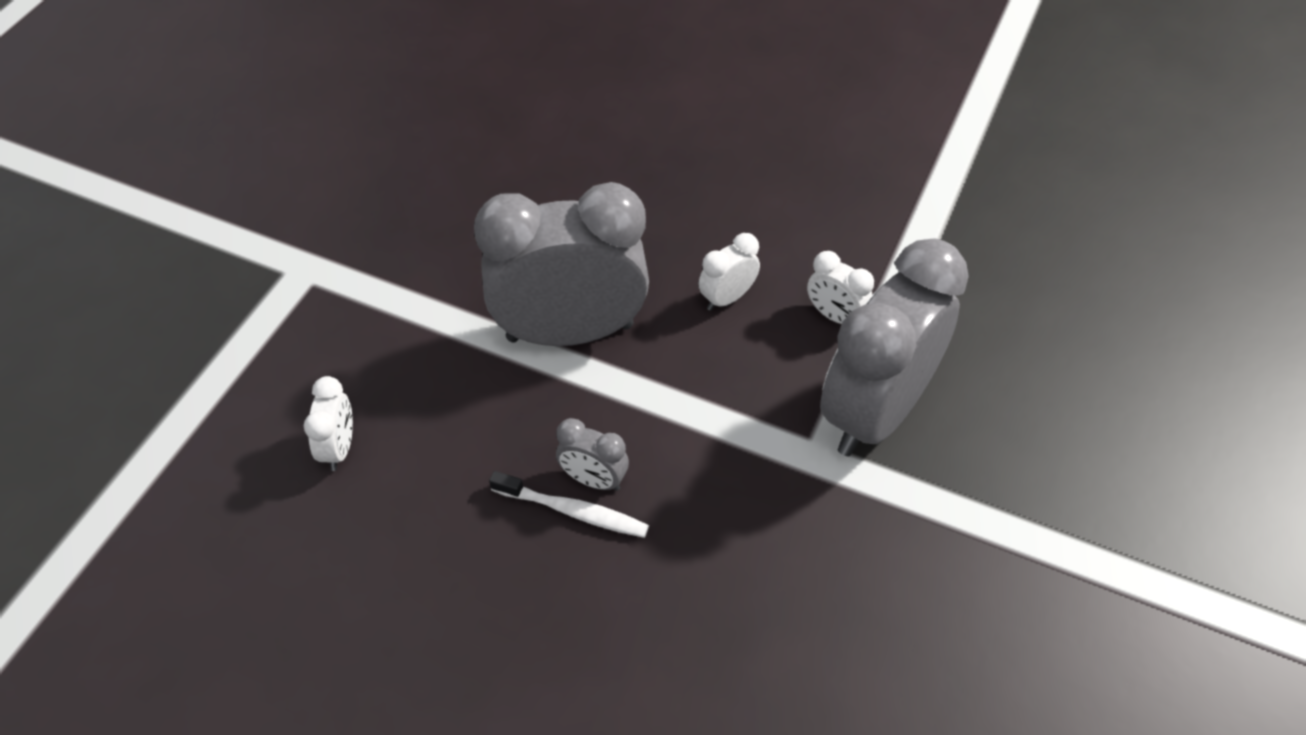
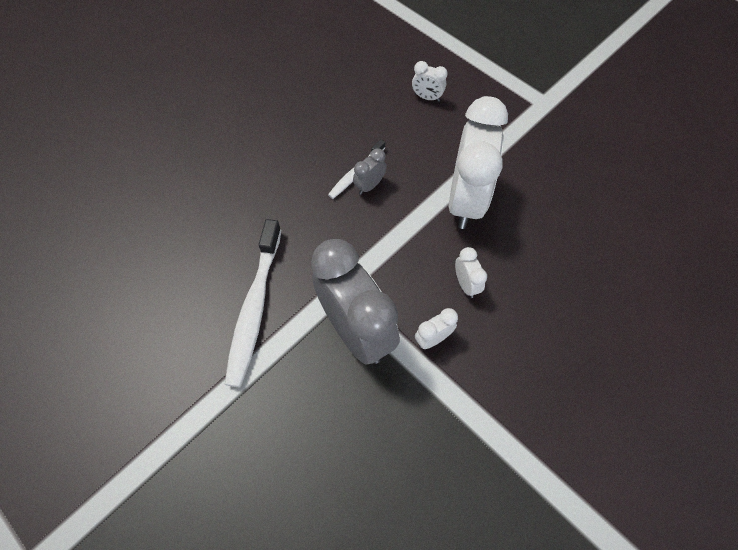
camera: 110 degrees right, 10 degrees up
grey clock [474,182,649,346] -> white clock [449,96,508,229]
none -> white toothbrush [225,219,281,387]

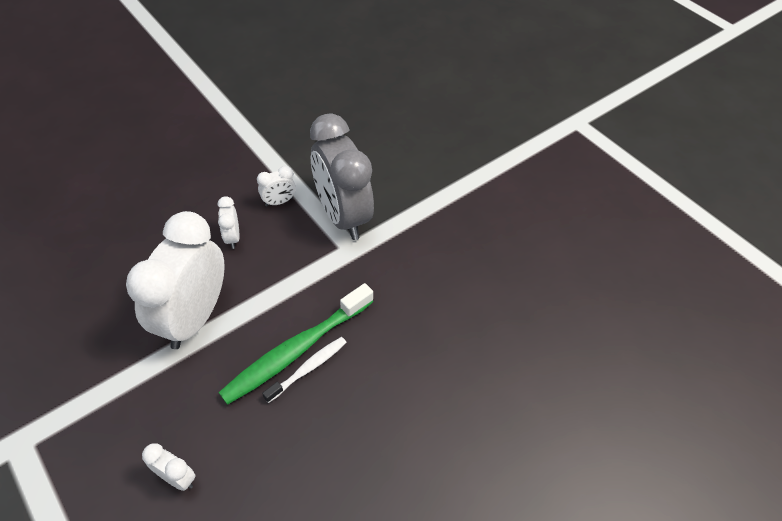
camera: 175 degrees left, 10 degrees down
white toothbrush [225,219,281,387] -> none
grey clock [353,148,387,195] -> green toothbrush [218,283,373,405]

